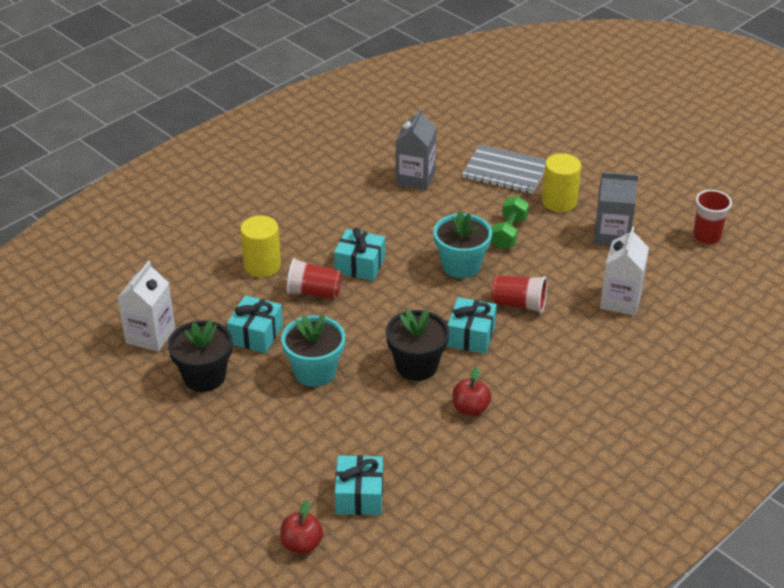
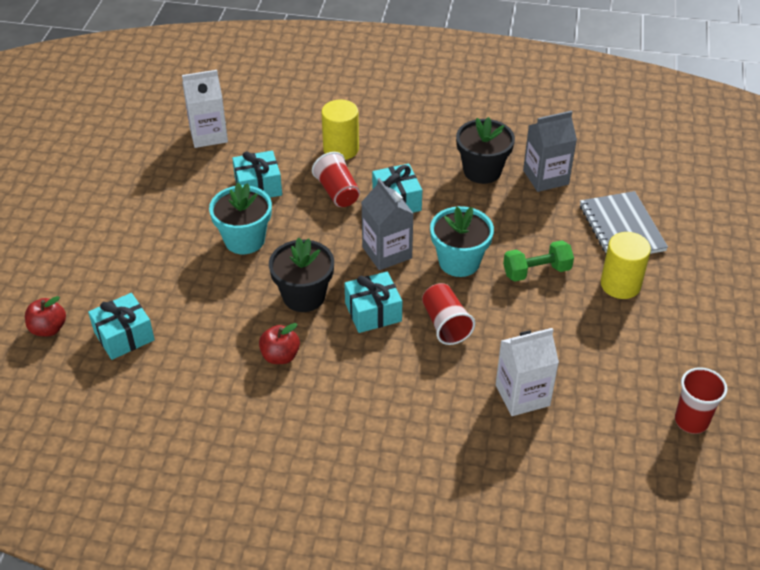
camera: 55 degrees right, 5 degrees up
black flower pot [168,320,233,392] -> black flower pot moved to [456,117,515,184]
grey carton [594,172,638,246] -> grey carton moved to [361,178,414,270]

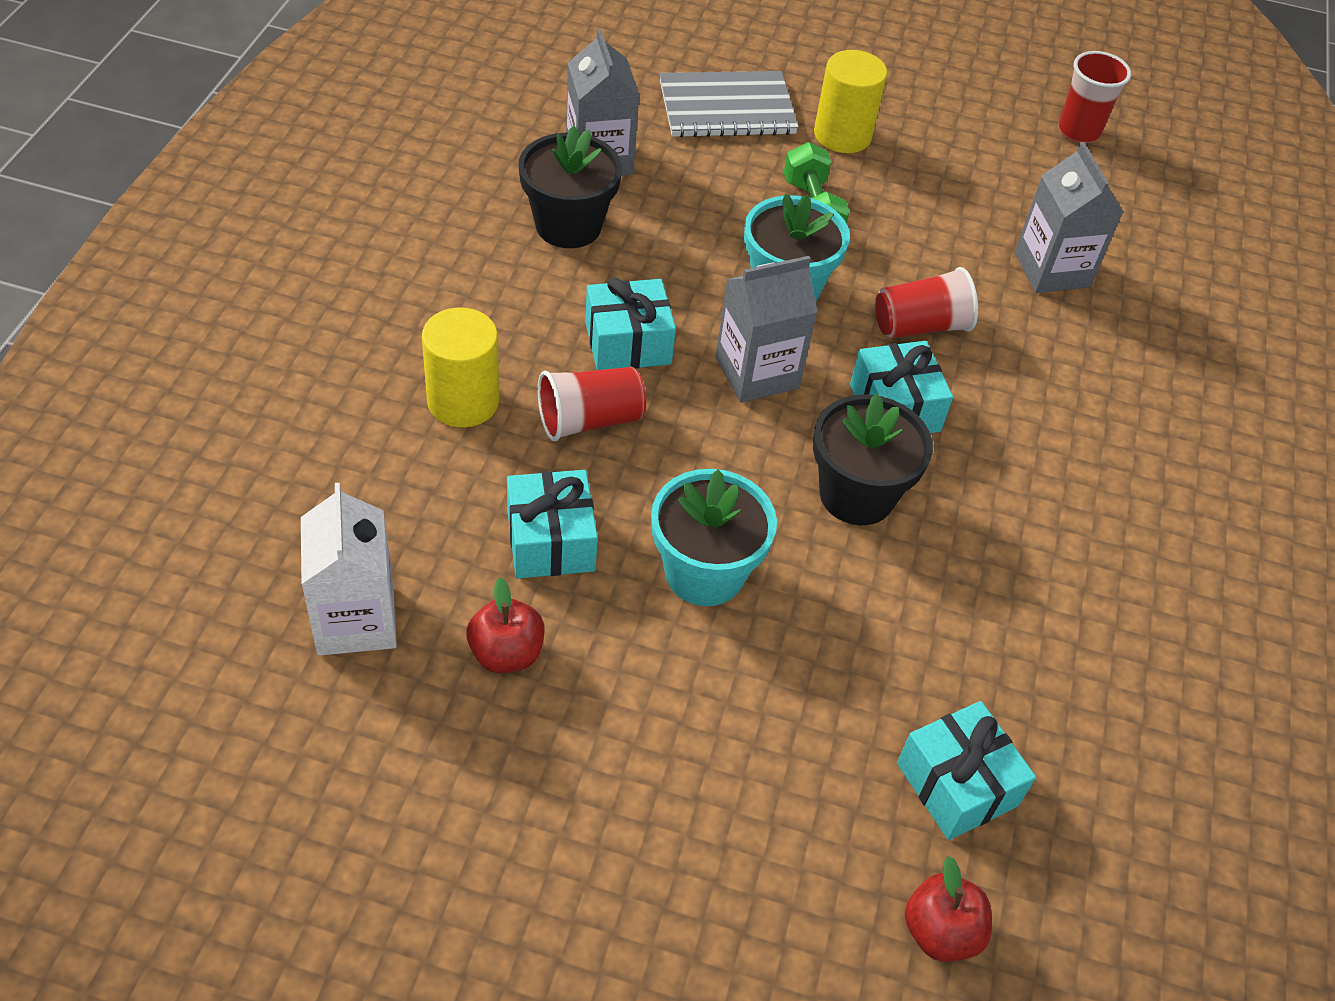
camera: 90 degrees left, 5 degrees up
red apple [259,323,300,364] -> red apple moved to [466,578,544,673]
white carton [496,328,559,416] -> grey carton [1015,142,1124,293]

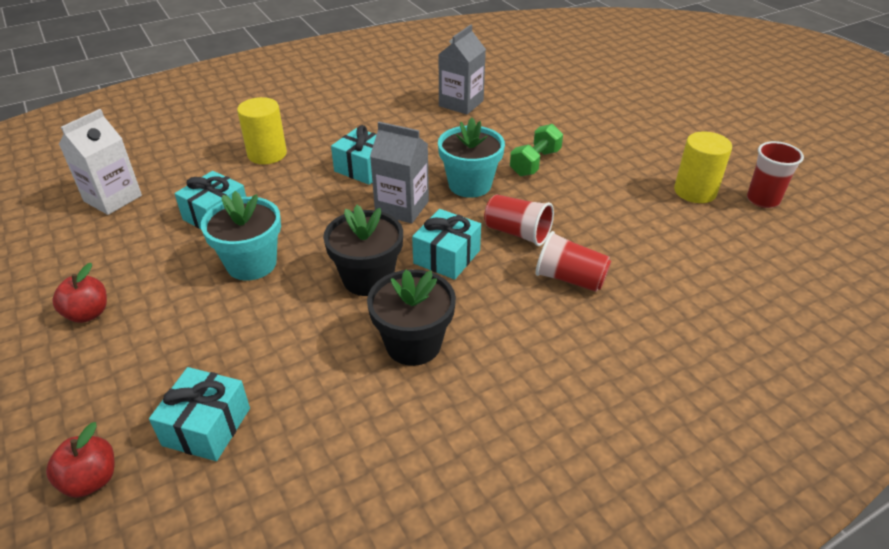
camera: 50 degrees right, 10 degrees down
red apple [466,578,544,673] -> red apple moved to [52,263,107,323]
black flower pot [519,126,622,248] -> black flower pot moved to [367,269,456,366]
red cup [538,367,646,441] -> red cup moved to [535,231,611,292]
grey notebook [660,71,799,137] -> none
yellow cylinder [814,50,887,153] -> yellow cylinder moved to [674,131,732,203]
grey carton [1015,142,1124,293] -> none

